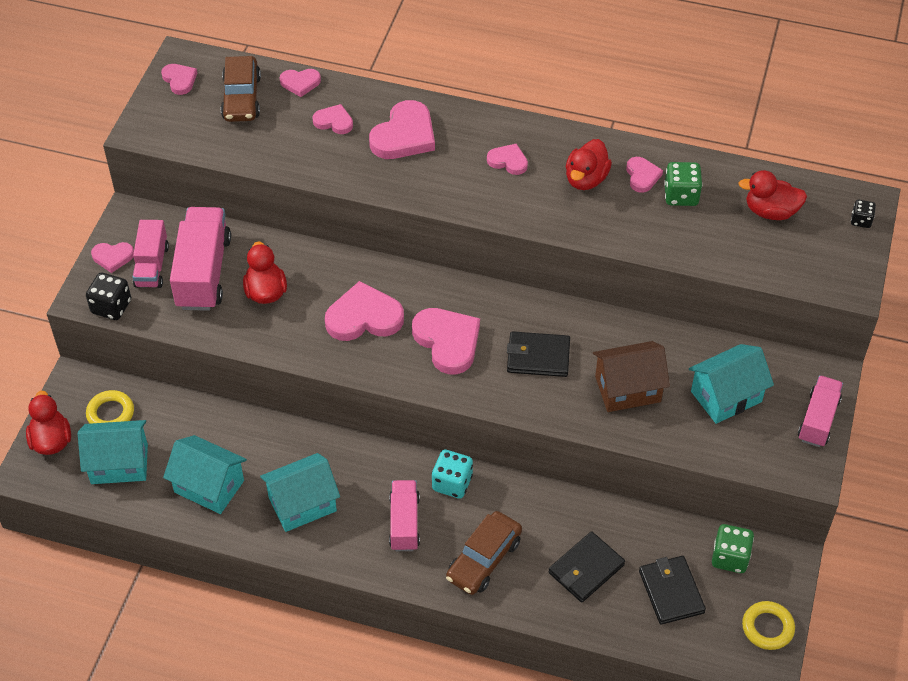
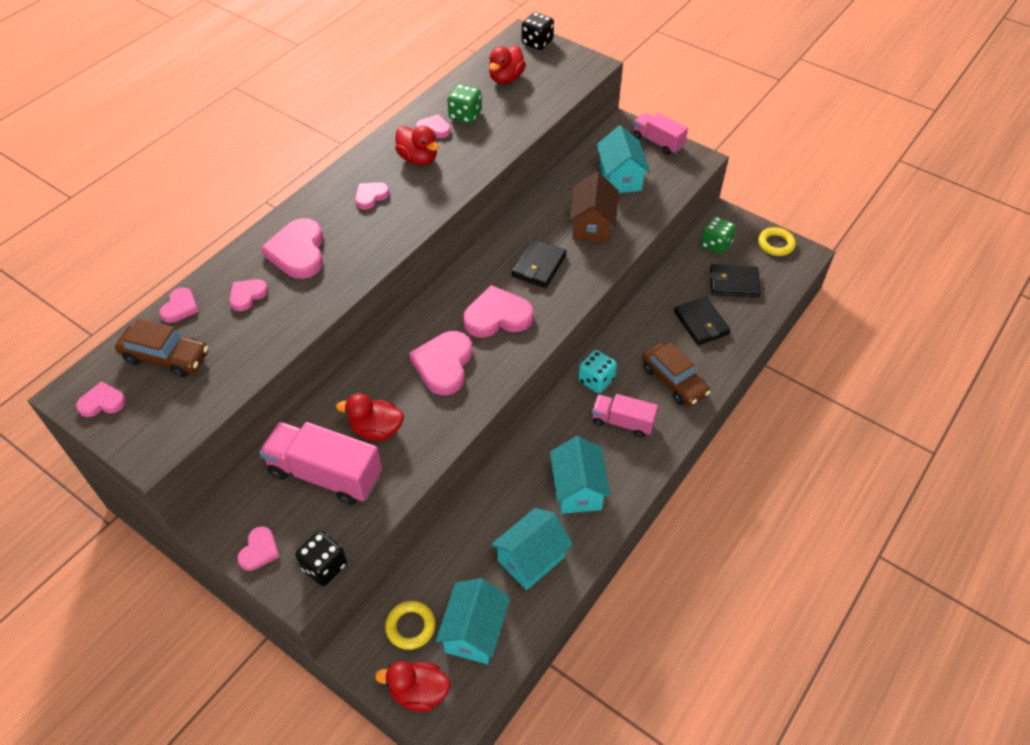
camera: 70 degrees left, 0 degrees up
pink truck [133,220,169,288] -> none
pink heart [369,100,435,159] -> pink heart turned 150 degrees counterclockwise [260,218,323,279]
black dice [851,200,876,228] -> black dice [522,12,554,50], size x1.65

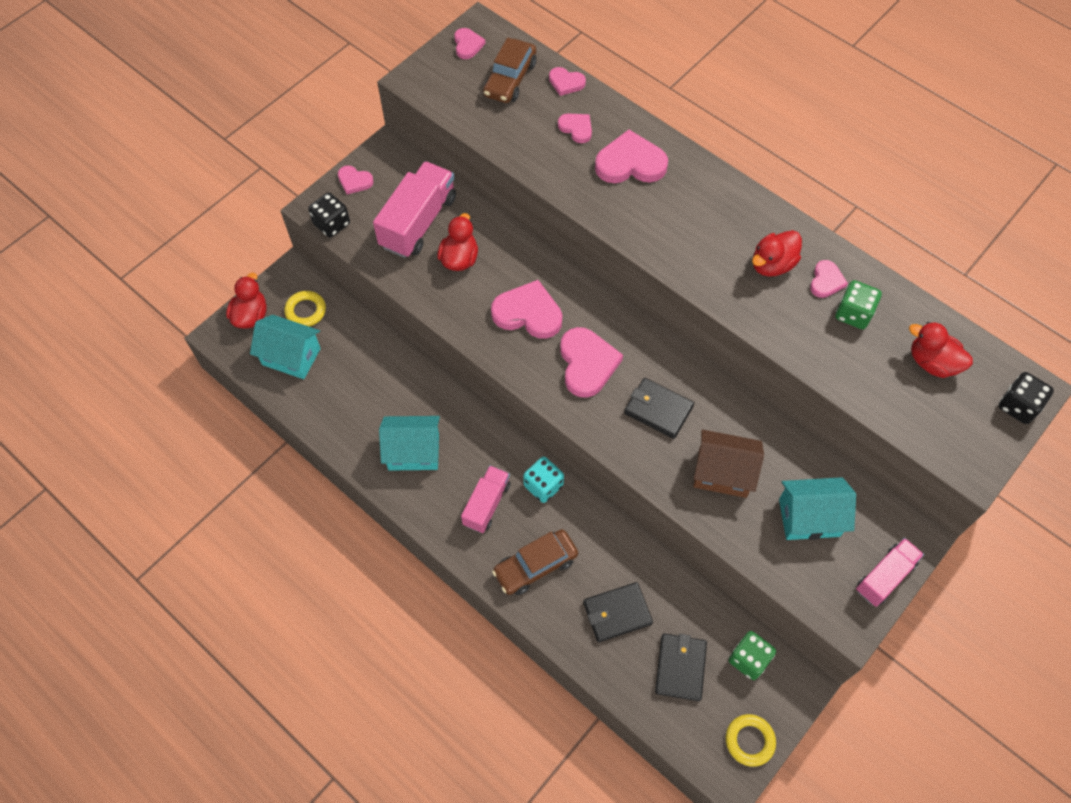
camera: 95 degrees right, 10 degrees up
pink heart [355,182,390,210] -> none
turquoise house [491,508,573,590] -> none

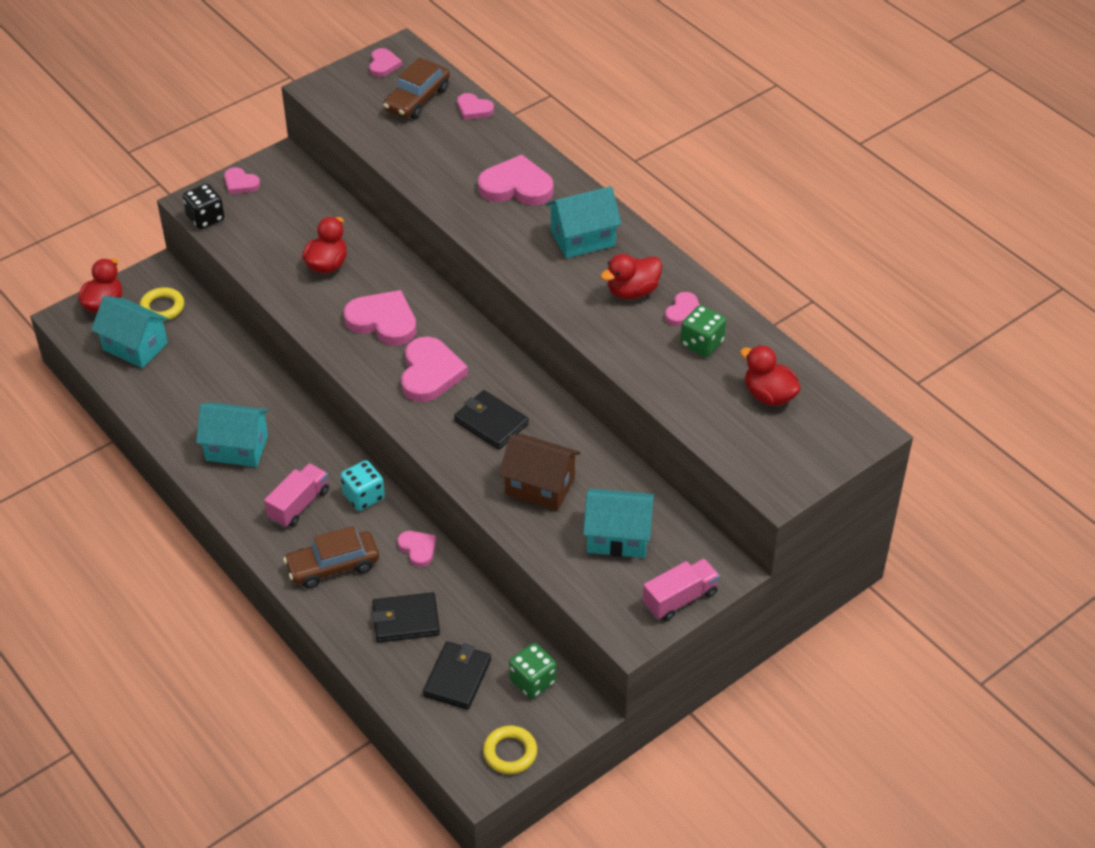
camera: 10 degrees right, 15 degrees down
pink truck [373,161,456,258] -> none
pink heart [558,114,592,143] -> pink heart moved to [397,531,436,567]
black dice [999,372,1054,424] -> none
none -> turquoise house [546,186,622,258]

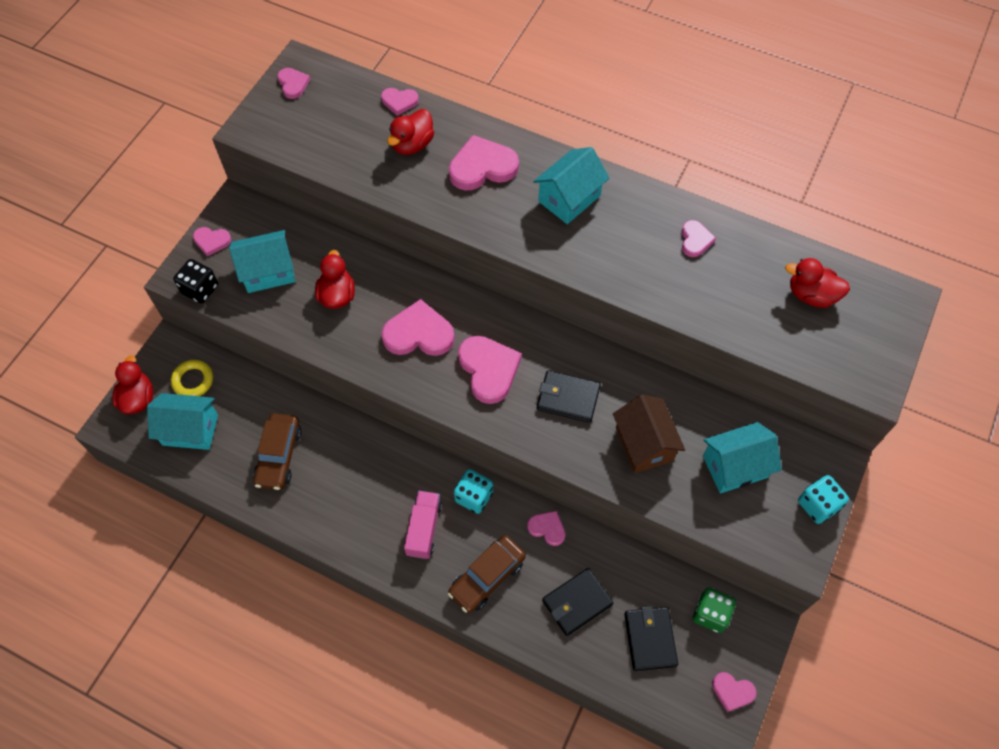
camera: 25 degrees left, 15 degrees up
turquoise house [196,403,269,467] -> turquoise house moved to [229,230,295,293]
brown car [383,57,450,119] -> brown car moved to [253,413,302,490]
yellow ring [483,726,537,774] -> pink heart [712,672,756,712]
brown house [499,434,581,511] -> brown house turned 75 degrees clockwise [613,395,685,473]
red duck [600,254,662,299] -> red duck moved to [387,109,434,155]
pink truck [642,559,720,621] -> turquoise dice [798,475,849,524]
green dice [680,305,726,357] -> none

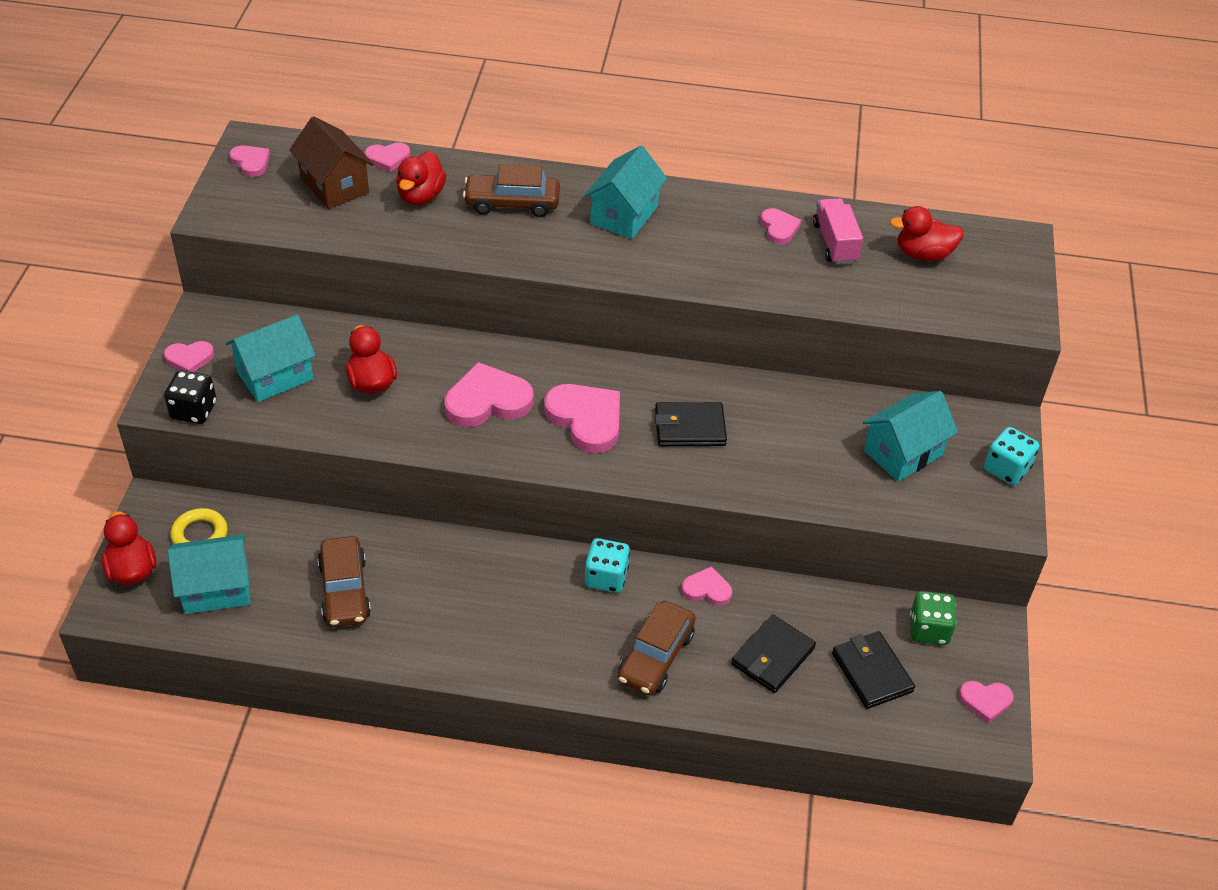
camera: 20 degrees left, 15 degrees down
pink truck [404,491,442,559] -> pink truck moved to [813,198,863,264]
pink heart [449,135,519,191] -> brown car [463,164,560,217]
brown house [613,395,685,473] -> brown house moved to [289,116,374,209]

